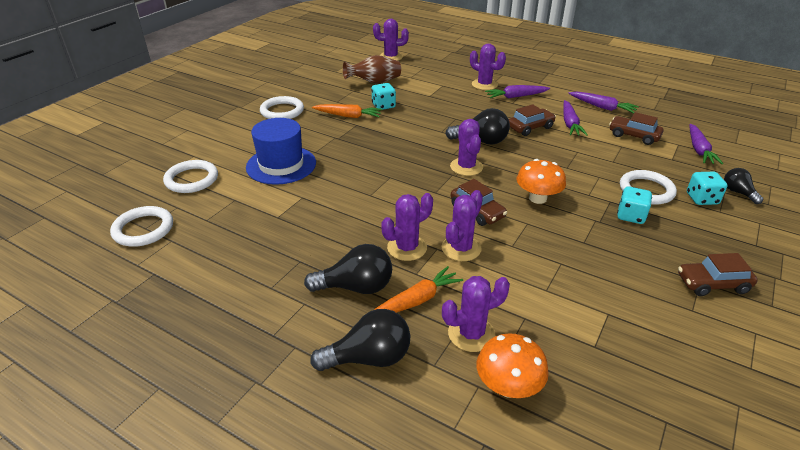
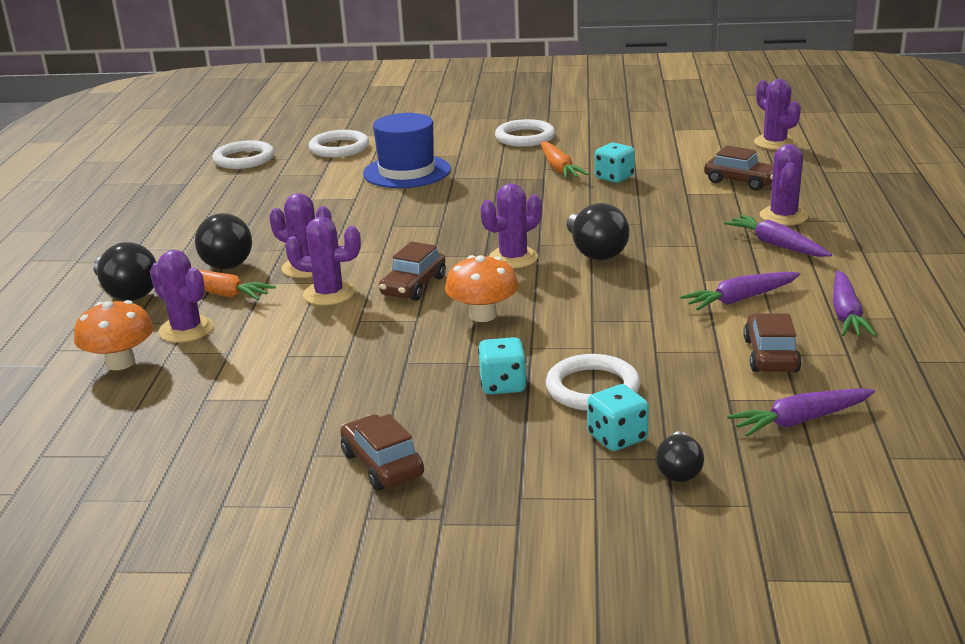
camera: 65 degrees right, 10 degrees down
brown vase [343,55,401,83] -> none
brown car [509,104,556,136] -> brown car moved to [704,145,773,191]
black light bulb [724,168,764,204] -> black light bulb turned 150 degrees clockwise [656,431,704,482]

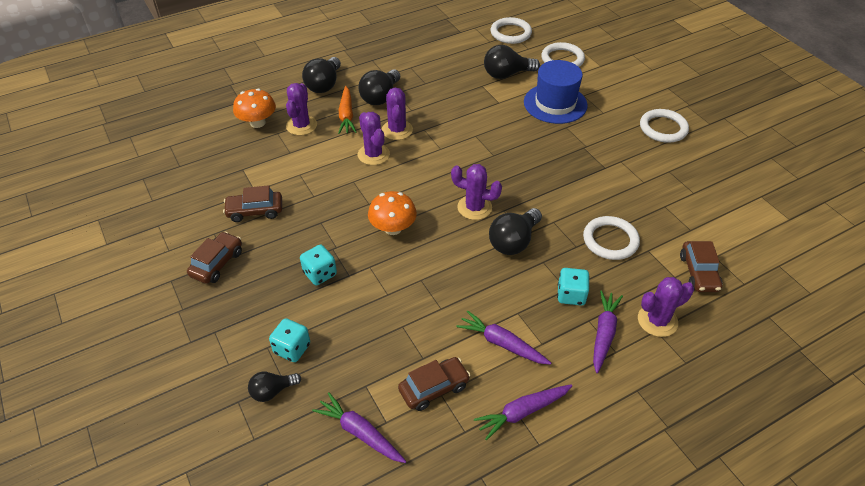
camera: 55 degrees right, 20 degrees up
brown car [379,241,446,301] -> brown car moved to [223,185,282,222]
orange carrot [541,142,588,179] -> none
white ring [546,354,640,411] -> white ring moved to [583,216,640,260]
turquoise dice [595,143,635,183] -> turquoise dice moved to [557,268,590,306]
purple cactus [754,79,801,150] -> none
none -> black light bulb [484,45,540,79]

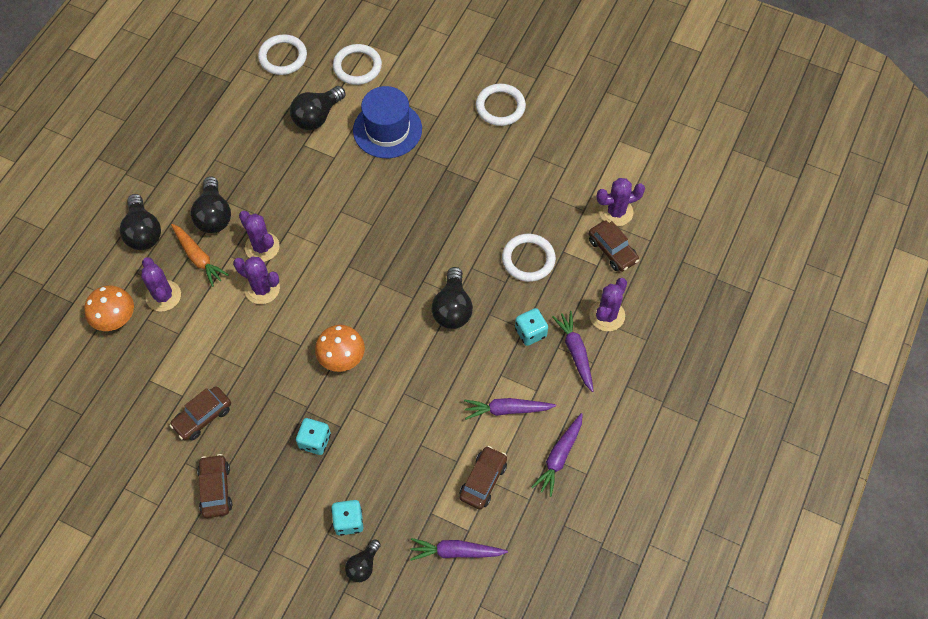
camera: 35 degrees left, 15 degrees up
purple cactus [451,164,502,220] -> purple cactus moved to [596,178,645,226]

